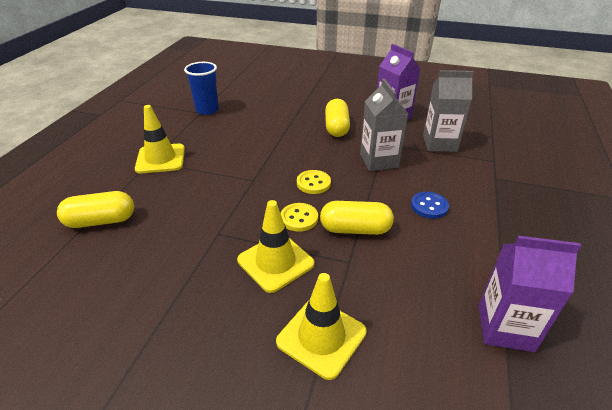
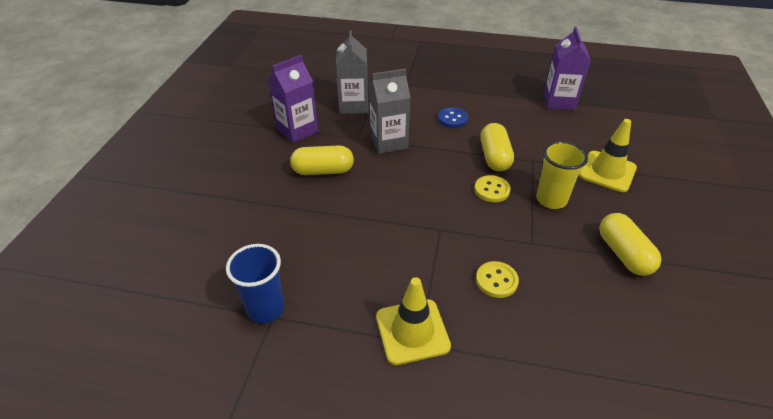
camera: 95 degrees left, 5 degrees up
yellow capsule [57,191,134,228] -> yellow capsule moved to [599,213,661,276]
yellow traffic cone [237,200,315,293] -> yellow cup [536,141,588,209]
yellow button [297,170,331,194] -> yellow button moved to [476,261,519,298]

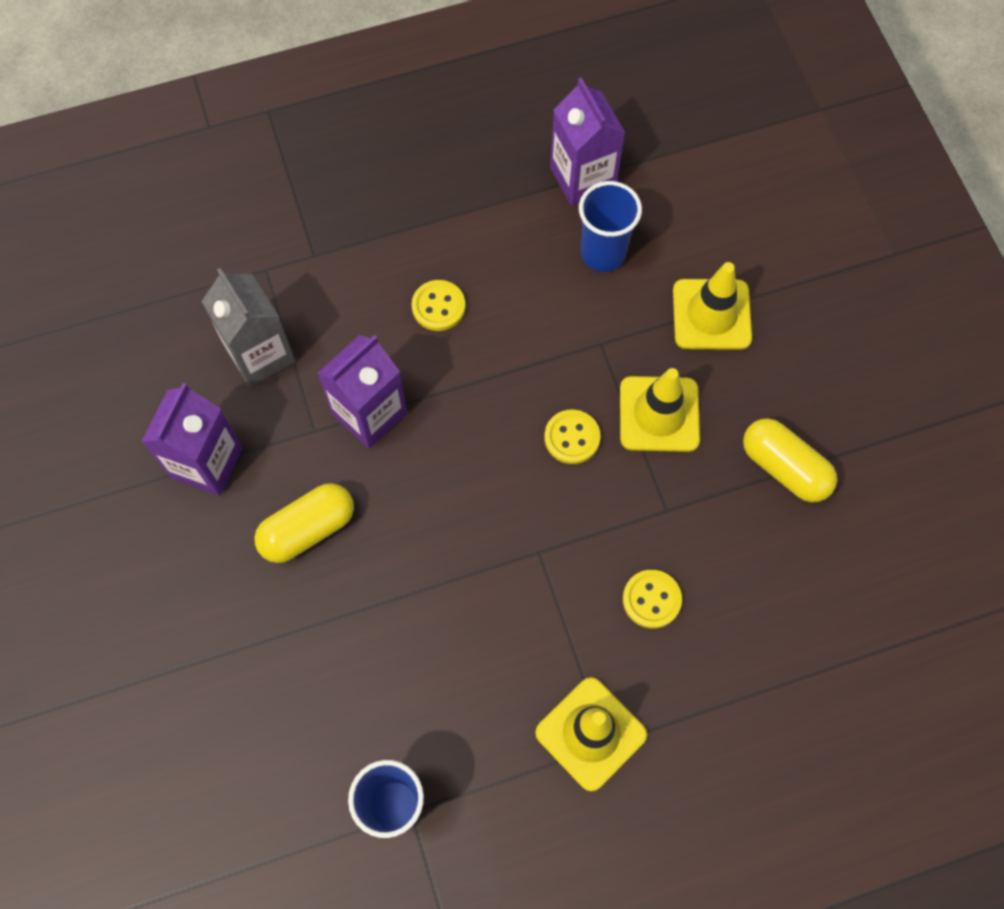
camera: 30 degrees left, 25 degrees up
grey carton [369,69,410,154] -> purple carton [317,335,407,449]
blue button [438,107,468,128] -> yellow button [412,280,465,331]
yellow capsule [481,123,514,171] -> none
yellow cup [536,141,588,209] -> yellow traffic cone [620,368,700,452]
none -> blue cup [579,181,642,272]

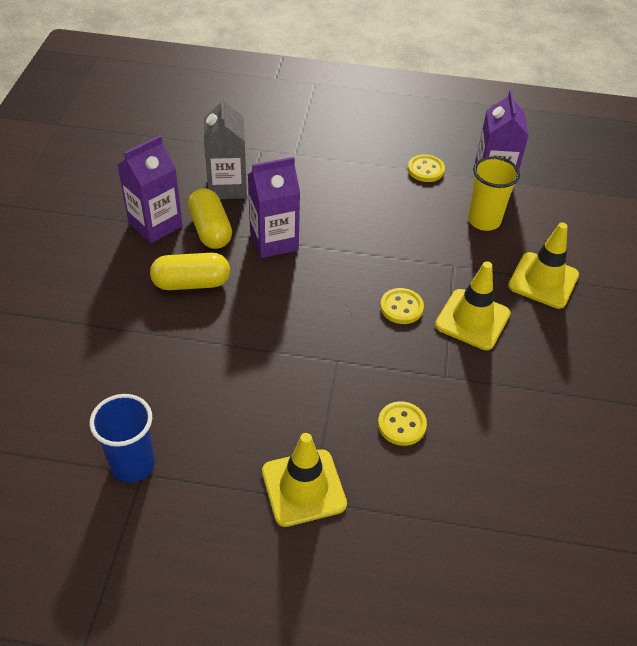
camera: 25 degrees right, 20 degrees down
yellow button [412,280,465,331] -> yellow button moved to [408,155,445,182]
blue cup [579,181,642,272] -> yellow cup [468,156,520,231]
yellow capsule [743,418,837,502] -> yellow capsule moved to [188,188,232,249]

